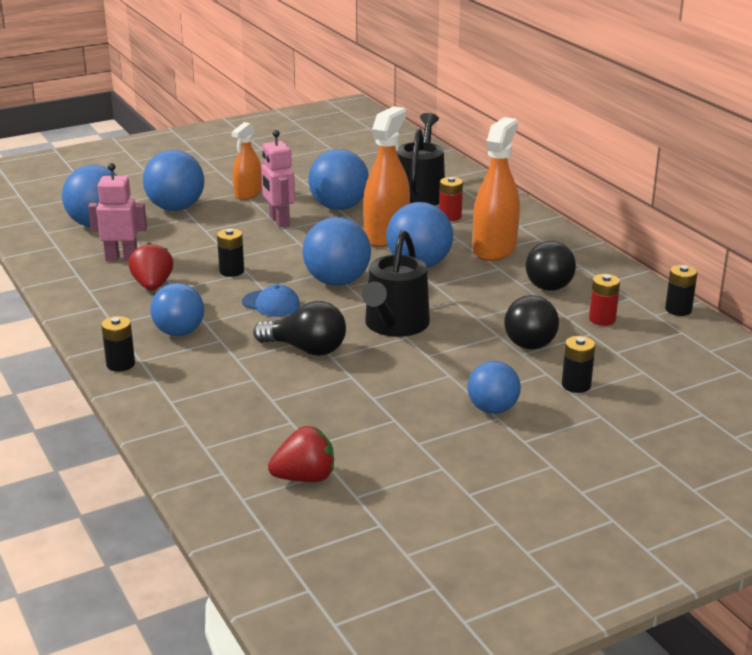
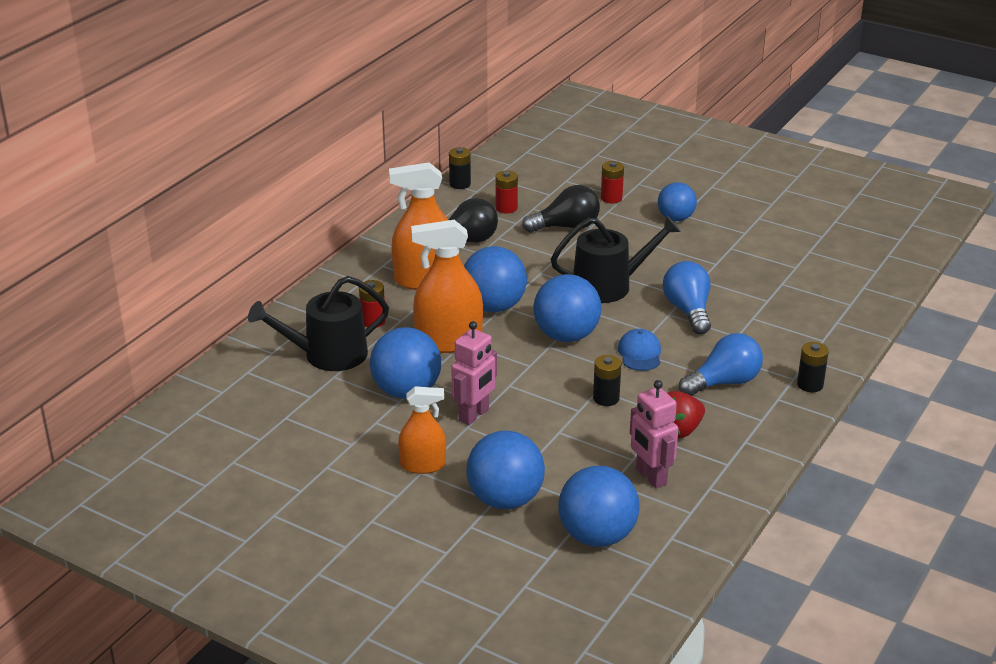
camera: 120 degrees left, 5 degrees up
black light bulb [253,301,346,356] -> blue light bulb [663,261,711,334]
red strawberry [268,426,334,482] -> none
black battery [562,336,595,393] -> red battery [601,161,624,204]

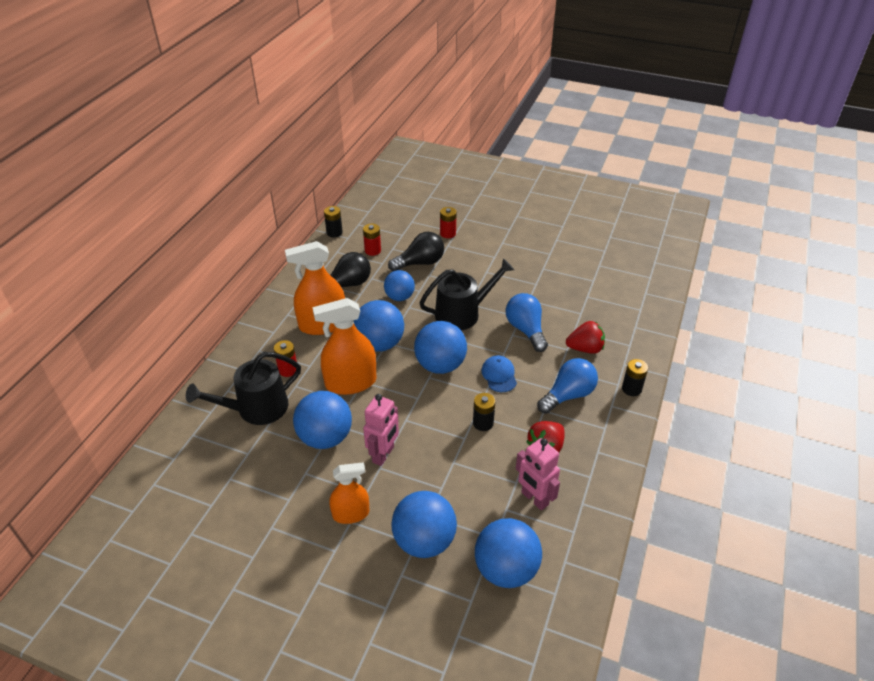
camera: 10 degrees left, 10 degrees up
blue ball [658,182,697,221] -> blue ball moved to [384,270,415,301]
none -> red strawberry [566,321,605,354]

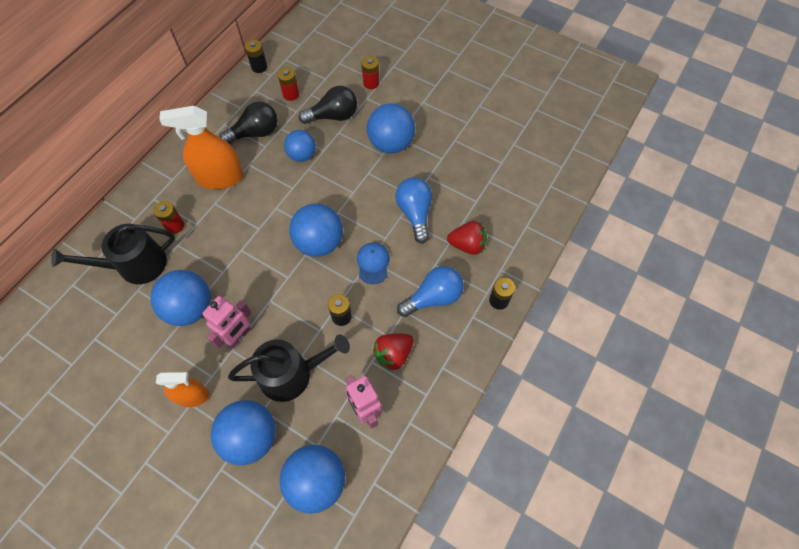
camera: 10 degrees right, 20 degrees up
orange spray bottle [312,298,376,395] -> none
blue ball [354,300,404,352] -> blue ball moved to [367,103,415,153]
black watering can [420,258,514,330] -> black watering can moved to [228,334,350,402]

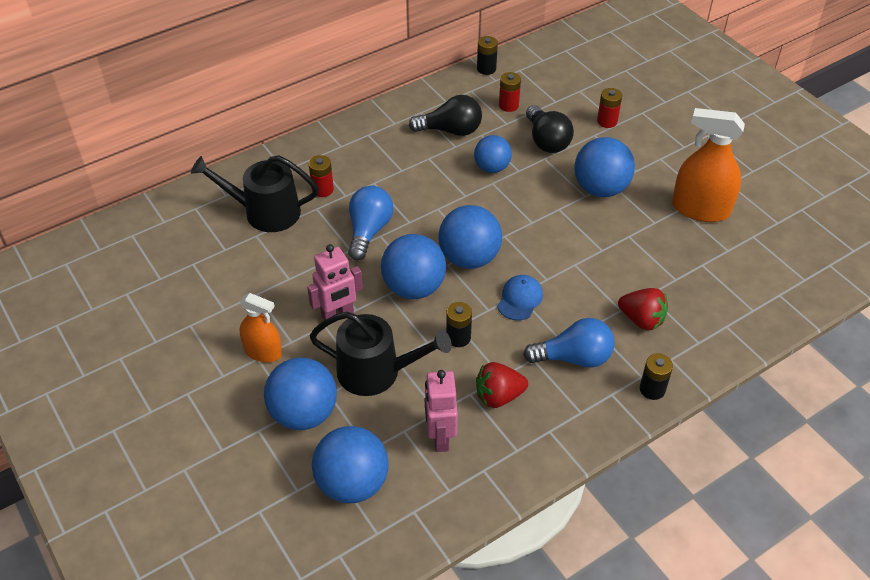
camera: 25 degrees right, 15 degrees down
blue ball [150,270,211,326] -> blue ball moved to [381,234,446,299]
orange spray bottle [159,106,243,189] -> orange spray bottle moved to [672,108,745,222]
black light bulb [299,86,357,124] -> black light bulb turned 60 degrees clockwise [526,105,574,153]
blue light bulb [395,178,432,244] -> blue light bulb moved to [348,186,393,260]

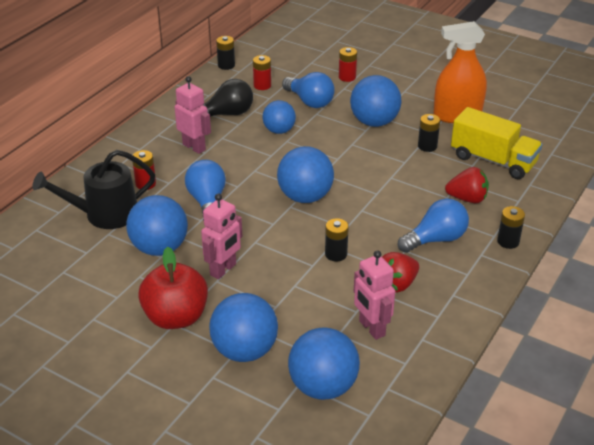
camera: 25 degrees left, 10 degrees down
orange spray bottle [240,293,282,362] -> red apple [138,247,208,329]
black watering can [310,312,452,396] -> none
blue ball [381,234,446,299] -> blue ball moved to [126,195,188,256]
blue cap [497,275,543,320] -> none
black light bulb [526,105,574,153] -> blue light bulb [282,72,335,108]
none -> pink robot [175,76,211,154]
none -> black battery [418,114,440,152]
none -> yellow truck [451,107,543,179]

